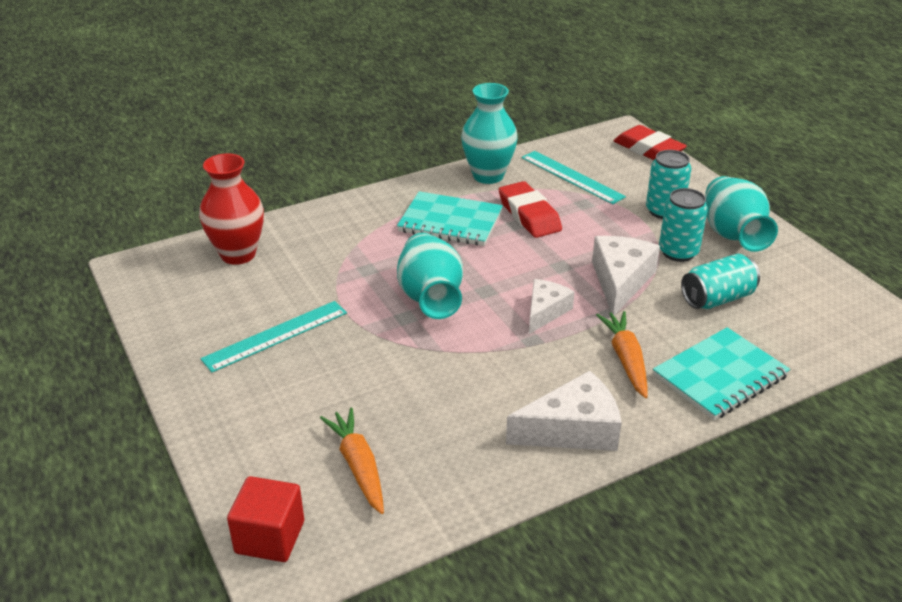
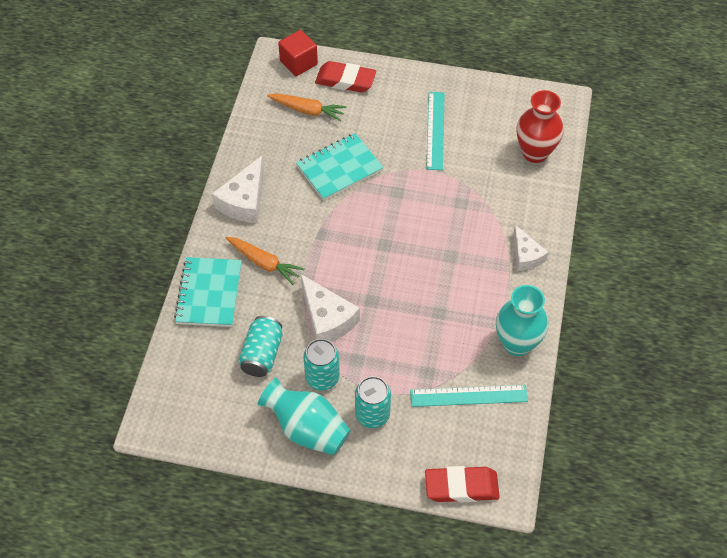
camera: 130 degrees right, 20 degrees up
turquoise notebook [397,191,503,246] -> turquoise notebook moved to [296,133,384,201]
turquoise vase [397,233,463,319] -> none
red eraser [499,181,562,238] -> red eraser moved to [315,61,376,93]
white cheese [529,279,574,334] -> white cheese moved to [513,225,548,271]

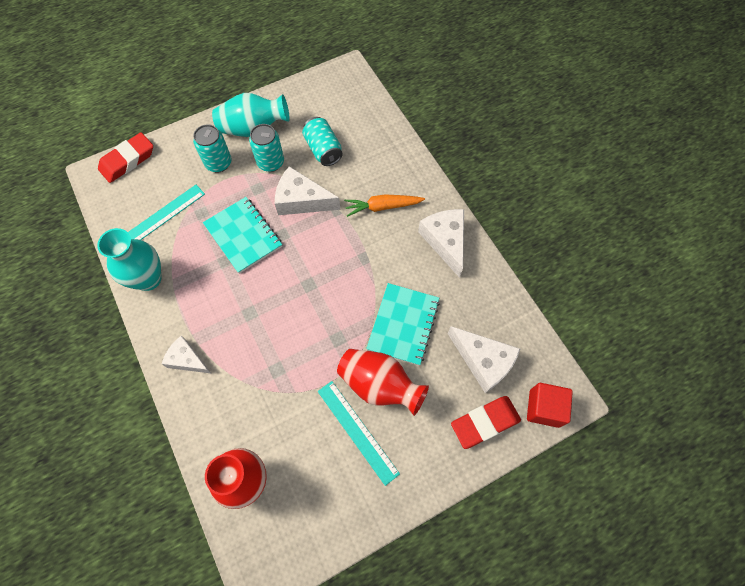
camera: 140 degrees right, 10 degrees up
turquoise notebook [174,257,242,327] -> turquoise notebook moved to [203,197,282,274]
orange carrot [267,93,347,121] -> white cheese [448,326,520,393]
none -> red vase [337,349,429,416]

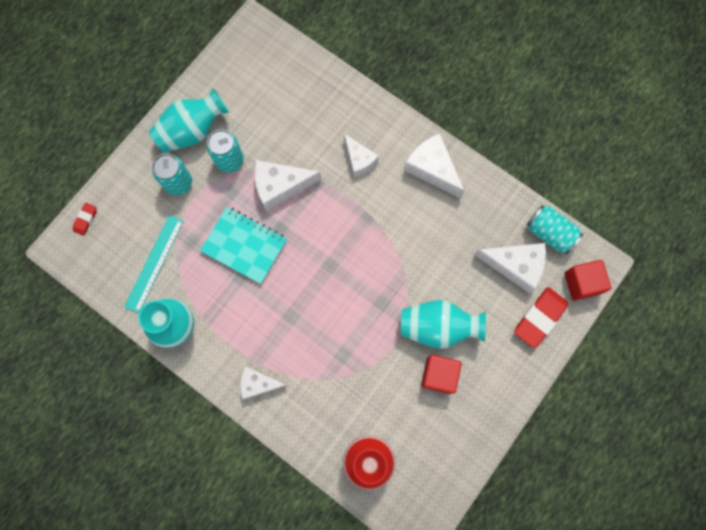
camera: 25 degrees left, 10 degrees up
red eraser [98,132,153,183] -> red eraser [73,202,96,236], size x0.51
turquoise can [302,117,343,166] -> turquoise can moved to [527,205,583,255]
turquoise ruler [318,381,400,486] -> red cube [421,355,462,394]
red vase [337,349,429,416] -> turquoise vase [401,300,486,349]
orange carrot [344,194,425,217] -> white cheese [344,134,379,177]
turquoise notebook [366,283,440,366] -> none

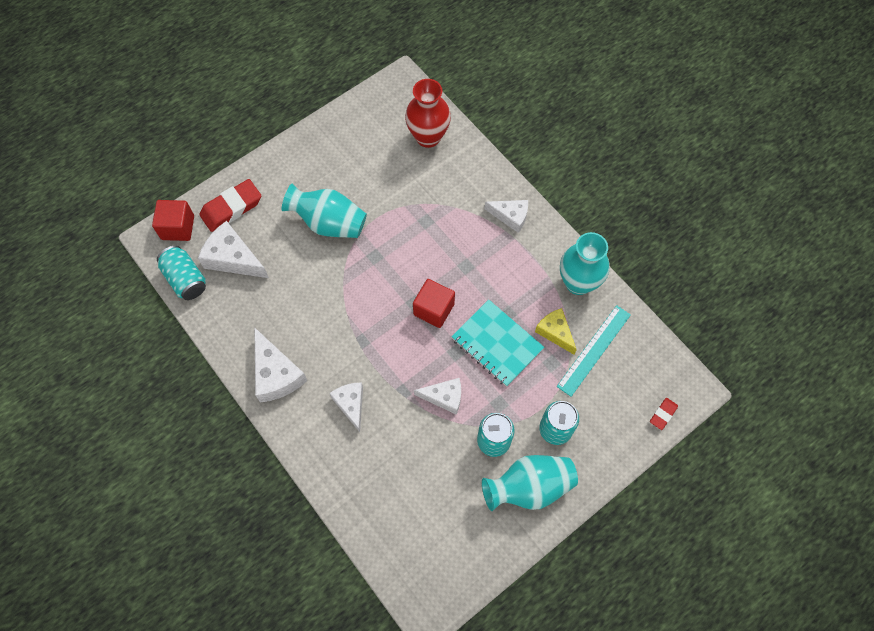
camera: 165 degrees left, 10 degrees down
white cheese [255,160,322,211] -> white cheese [414,378,461,415], size x0.65
red cube [421,355,462,394] -> red cube moved to [413,279,455,328]
none -> yellow cheese [535,308,577,354]

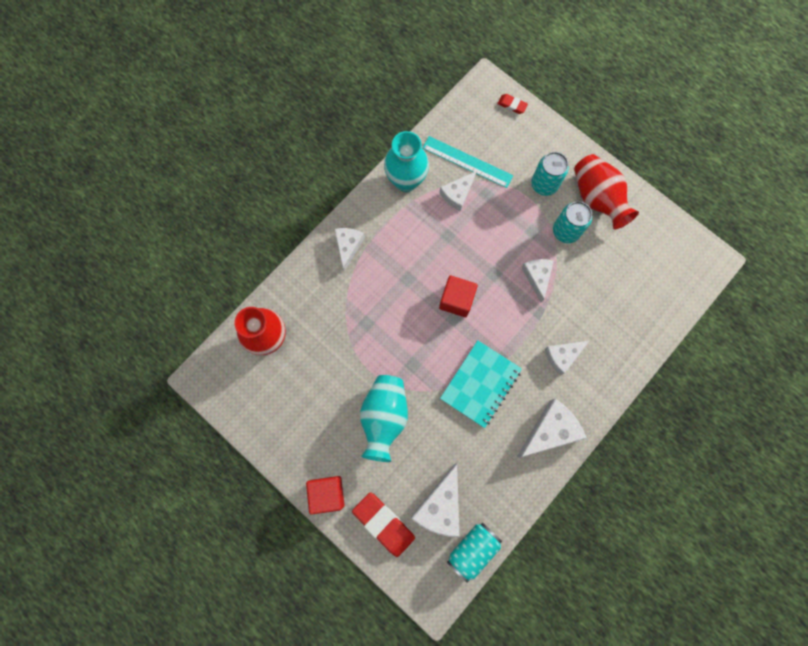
camera: 100 degrees left, 10 degrees up
red cube [152,200,194,241] -> red cube moved to [306,476,344,515]
turquoise notebook [451,300,544,387] -> turquoise notebook moved to [440,340,522,428]
turquoise vase [482,455,578,511] -> red vase [574,154,639,229]
yellow cheese [535,308,577,354] -> white cheese [440,171,477,212]

